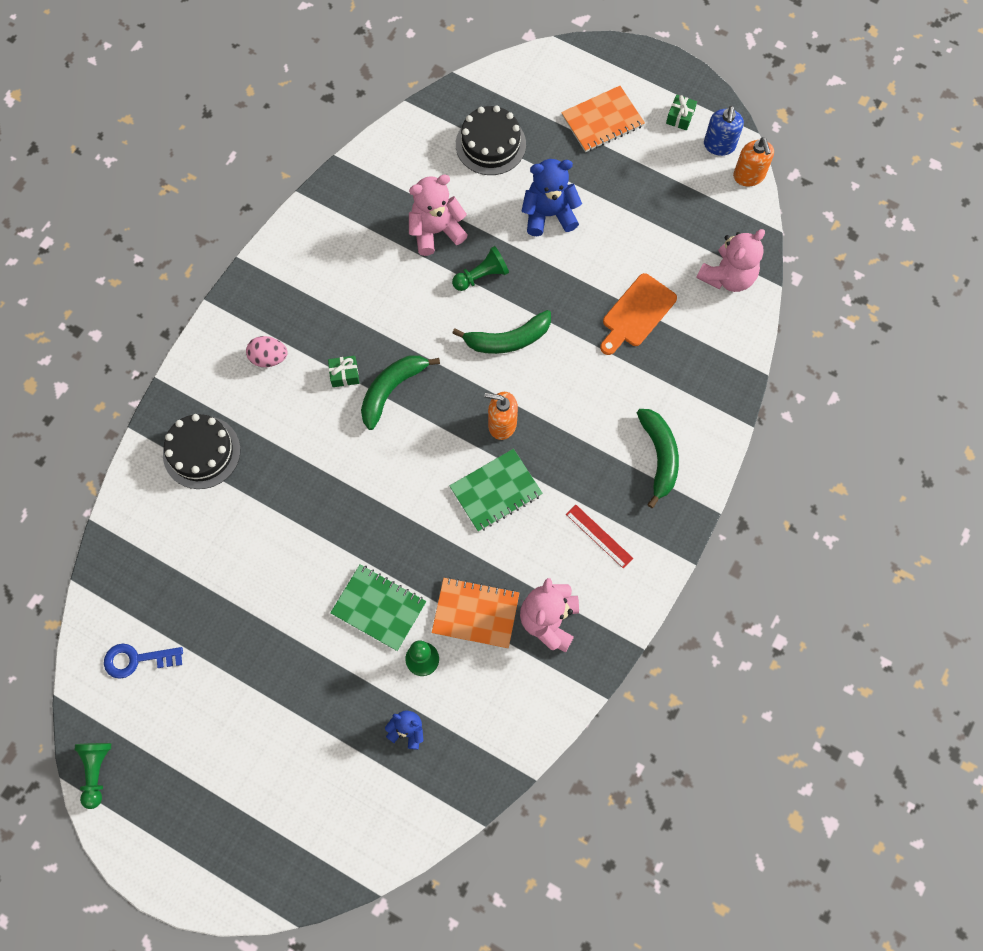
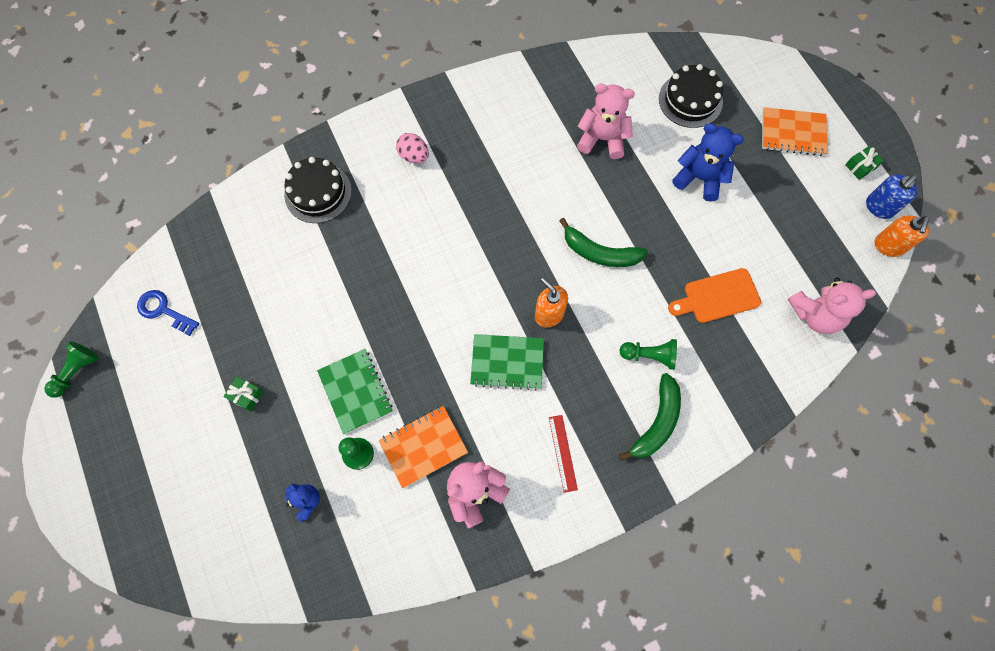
camera: 35 degrees right, 0 degrees up
green gift [328,356,359,387] -> green gift moved to [223,376,264,412]
green banana [361,355,440,430] -> none
orange notebook [432,577,519,649] -> orange notebook turned 75 degrees counterclockwise [379,406,468,488]
green pawn [452,246,509,291] -> green pawn moved to [619,339,677,370]

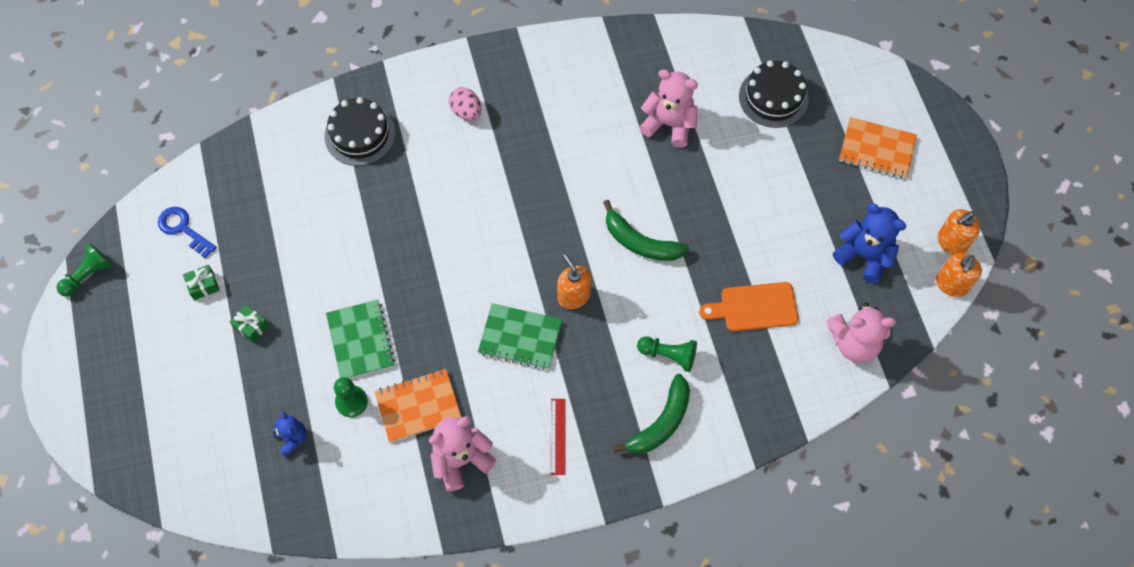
camera: 10 degrees right, 5 degrees down
blue teddy bear [673,123,744,202] -> blue teddy bear moved to [833,203,907,283]
green gift [845,146,884,180] -> green gift moved to [183,265,220,300]
blue soap dispenser [866,174,917,219] -> orange soap dispenser [938,209,980,255]

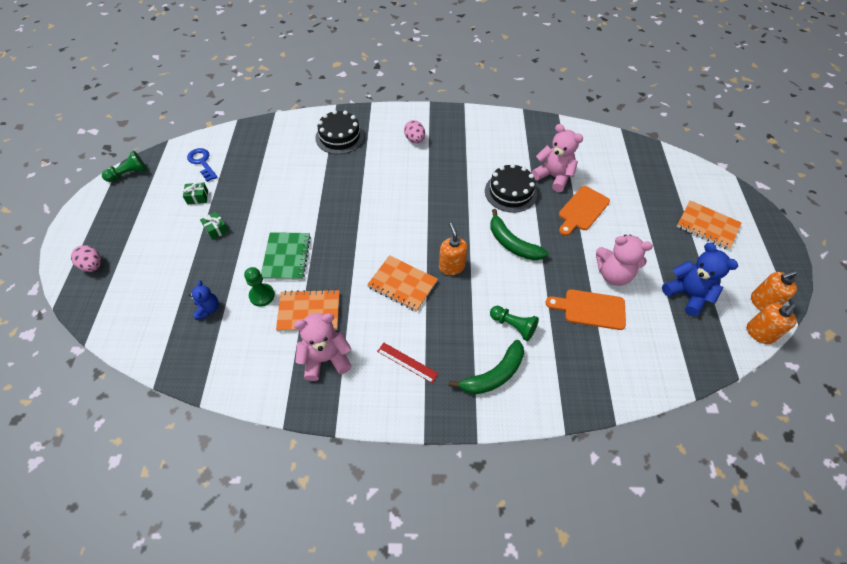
camera: 15 degrees right, 10 degrees down
green notebook [478,303,562,370] -> orange notebook [367,255,438,312]
red ruler [551,399,566,475] -> red ruler turned 75 degrees counterclockwise [377,343,439,383]
black cake [739,60,809,128] -> black cake moved to [485,164,537,213]
pink teddy bear [827,303,896,363] -> pink teddy bear moved to [596,235,653,286]
none -> pink egg [71,245,101,272]
none -> orange cutting board [559,186,610,236]

